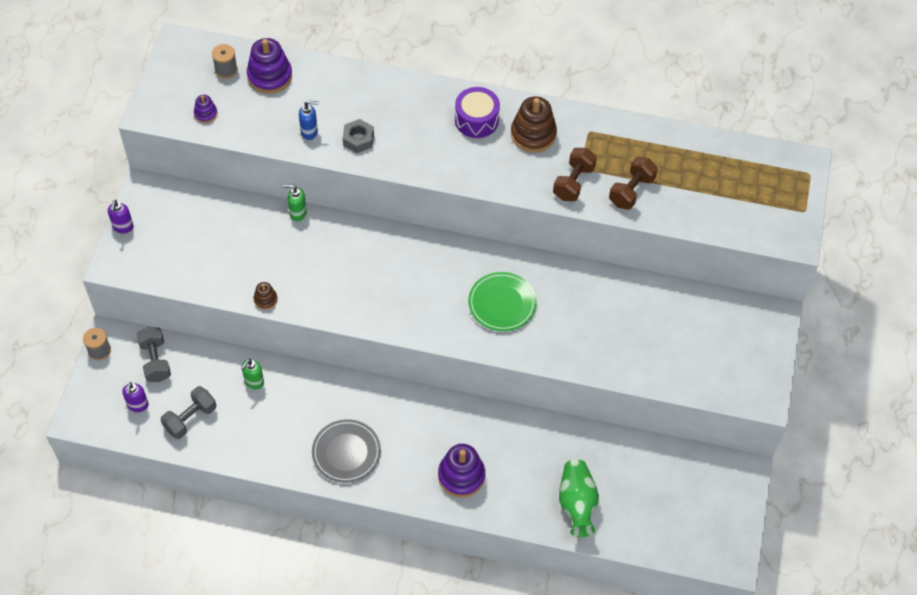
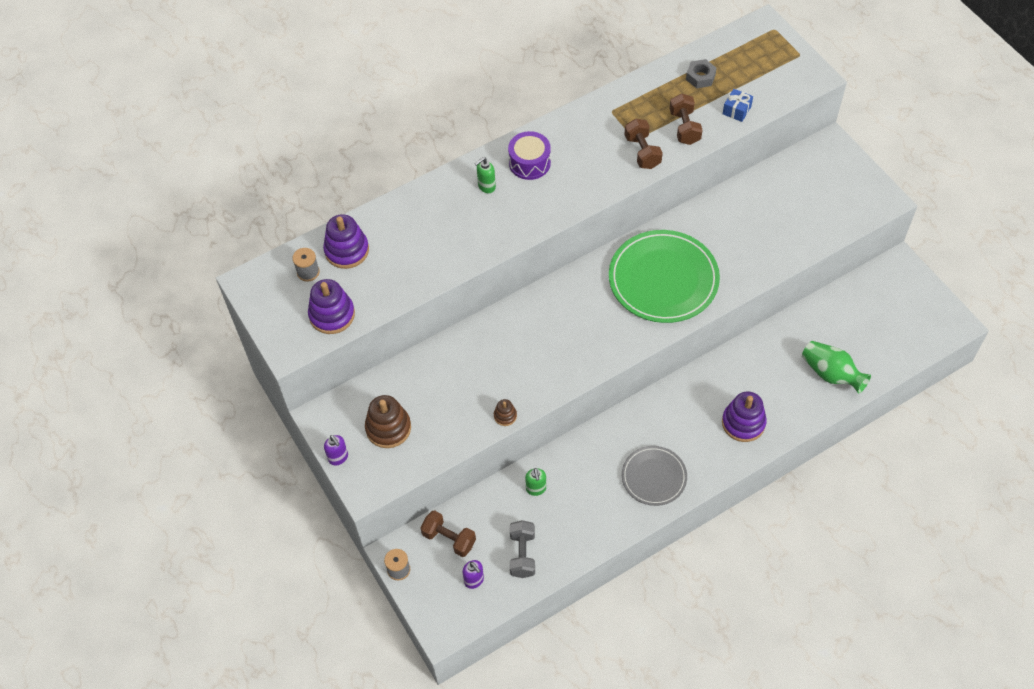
camera: 40 degrees left, 0 degrees up
grey dumbbell [136,327,171,382] -> brown dumbbell [421,510,476,557]
purple stacking toy [194,95,218,123] -> purple stacking toy [308,279,355,334], size x1.96
green soap dispenser [283,184,307,221] -> green soap dispenser moved to [475,157,496,193]
blue soap dispenser [299,101,319,140] -> none
grey nut [343,119,374,153] -> grey nut moved to [686,59,717,88]
green plate [468,272,537,331] -> green plate [609,230,720,323], size x1.74
brown stacking toy [511,96,557,153] -> brown stacking toy moved to [365,395,411,448]
none -> blue gift [723,89,753,122]

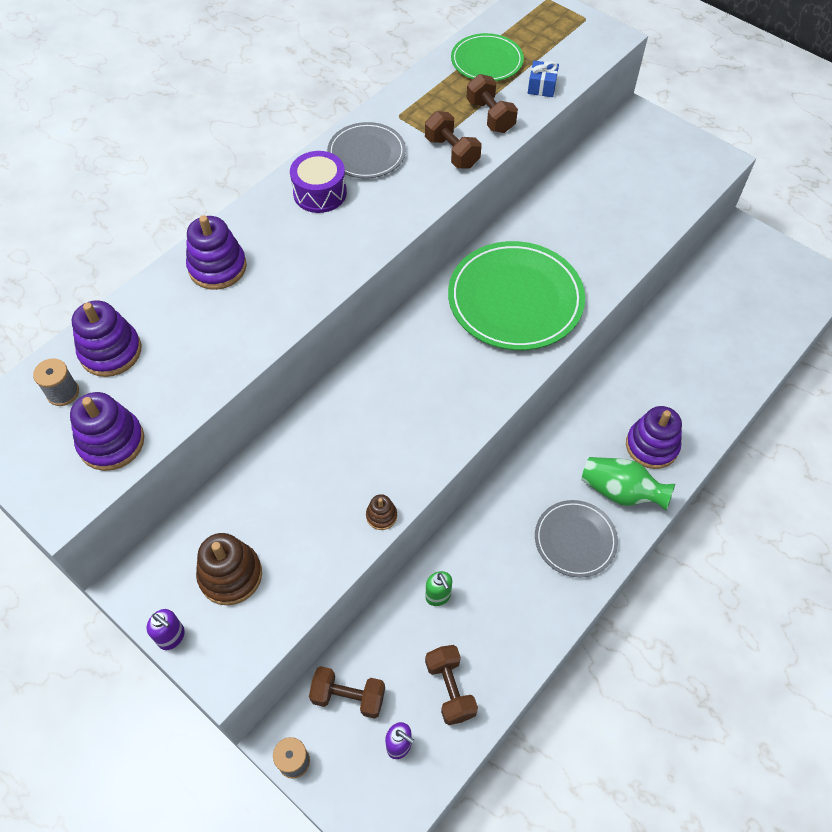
camera: 20 degrees left, 0 degrees up
green soap dispenser [475,157,496,193] -> none
grey dumbbell [510,520,535,578] -> brown dumbbell [425,645,478,725]
grey nut [686,59,717,88] -> green plate [451,33,524,81]
green vase [802,341,871,394] -> green vase moved to [581,457,675,511]
none -> purple stacking toy [186,215,247,290]
none -> grey plate [327,122,406,179]

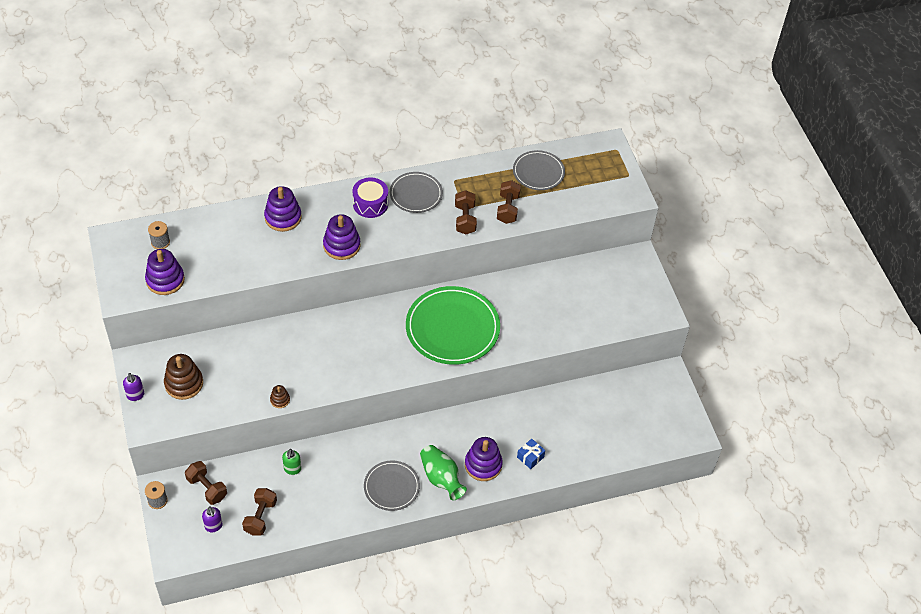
camera: 30 degrees right, 5 degrees down
purple stacking toy [72,300,141,377] -> purple stacking toy moved to [323,214,360,260]
green plate [451,33,524,81] -> grey plate [513,150,565,190]
blue gift [528,61,559,97] -> blue gift moved to [517,439,545,469]

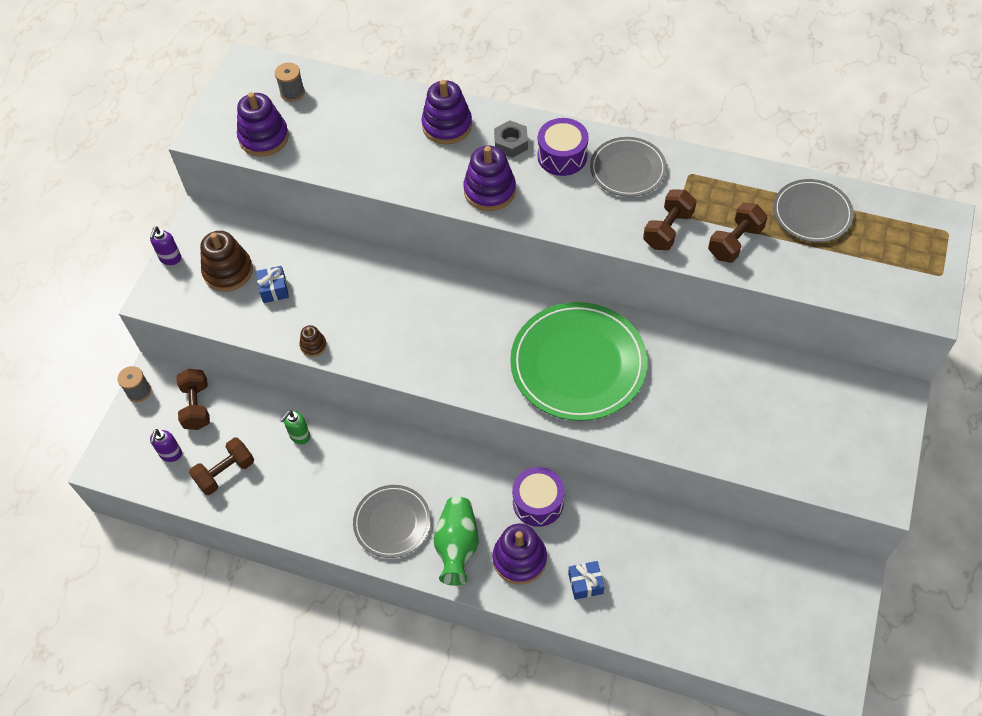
camera: 40 degrees right, 5 degrees up
none -> blue gift [256,266,289,303]
none -> grey nut [494,121,528,158]
none -> purple drum [512,467,564,527]

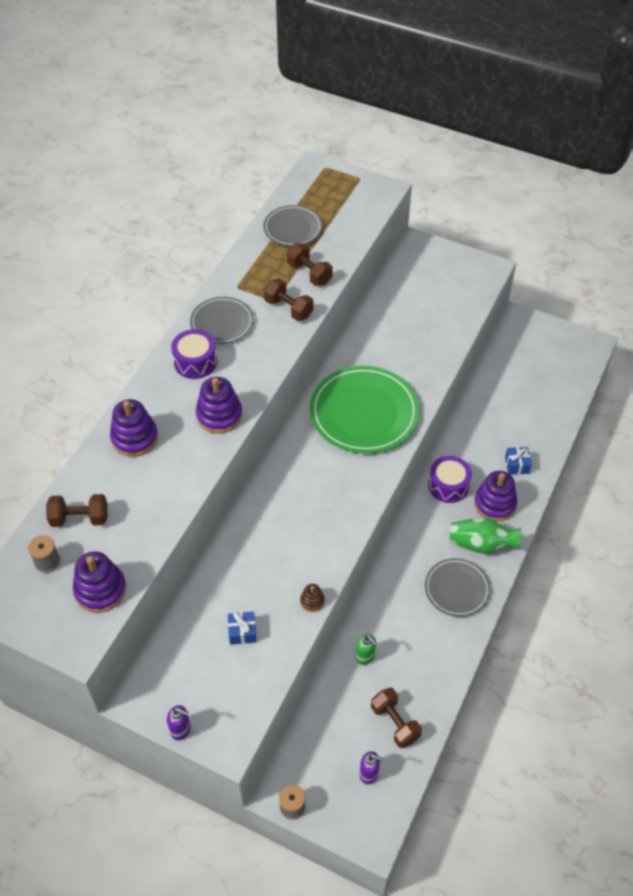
camera: 85 degrees left, 5 degrees down
brown dumbbell [176,369,210,430] -> brown dumbbell moved to [46,494,108,527]
brown stacking toy [200,231,253,292] -> none
grey nut [494,121,528,158] -> none

